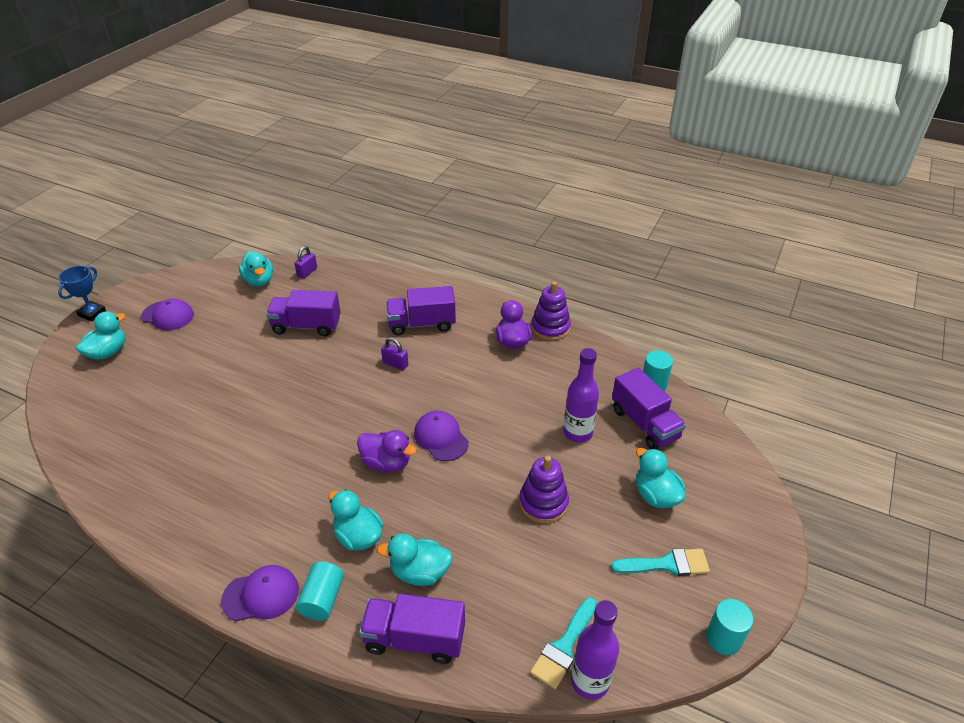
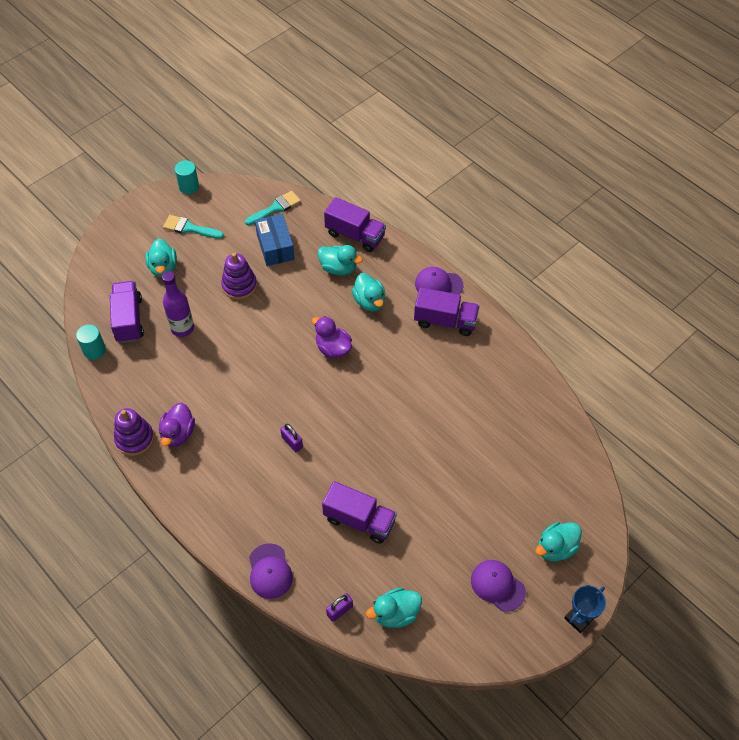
camera: 160 degrees left, 15 degrees up
turquoise duck [239,251,273,286] -> turquoise duck turned 105 degrees counterclockwise [366,588,422,628]
turquoise cylinder [296,561,344,621] -> none
purple truck [386,286,456,335] -> purple truck moved to [414,287,480,336]
purple cap [414,411,469,461] -> purple cap moved to [249,543,293,599]
purple bottle [571,600,619,700] -> none
none -> blue box [255,214,295,266]

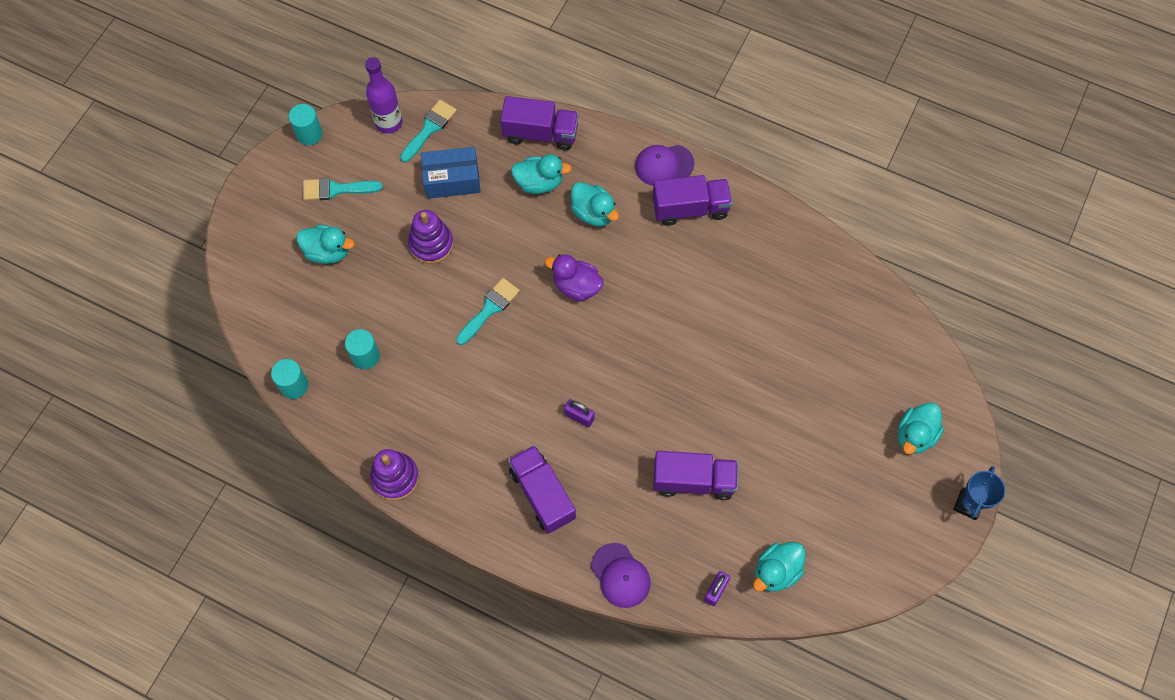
camera: 20 degrees left, 10 degrees up
purple truck [110,281,144,343] -> purple truck moved to [508,445,576,534]
turquoise duck [145,238,177,277] -> turquoise duck turned 45 degrees counterclockwise [296,225,354,264]
purple duck [159,403,195,447] -> none
purple bottle [162,271,194,337] -> purple bottle moved to [365,57,403,134]
blue box [255,214,295,266] -> blue box turned 60 degrees counterclockwise [421,147,481,199]
purple cap [471,560,526,612] -> none
none -> turquoise cylinder [345,329,380,369]
none -> turquoise brush [456,278,520,345]

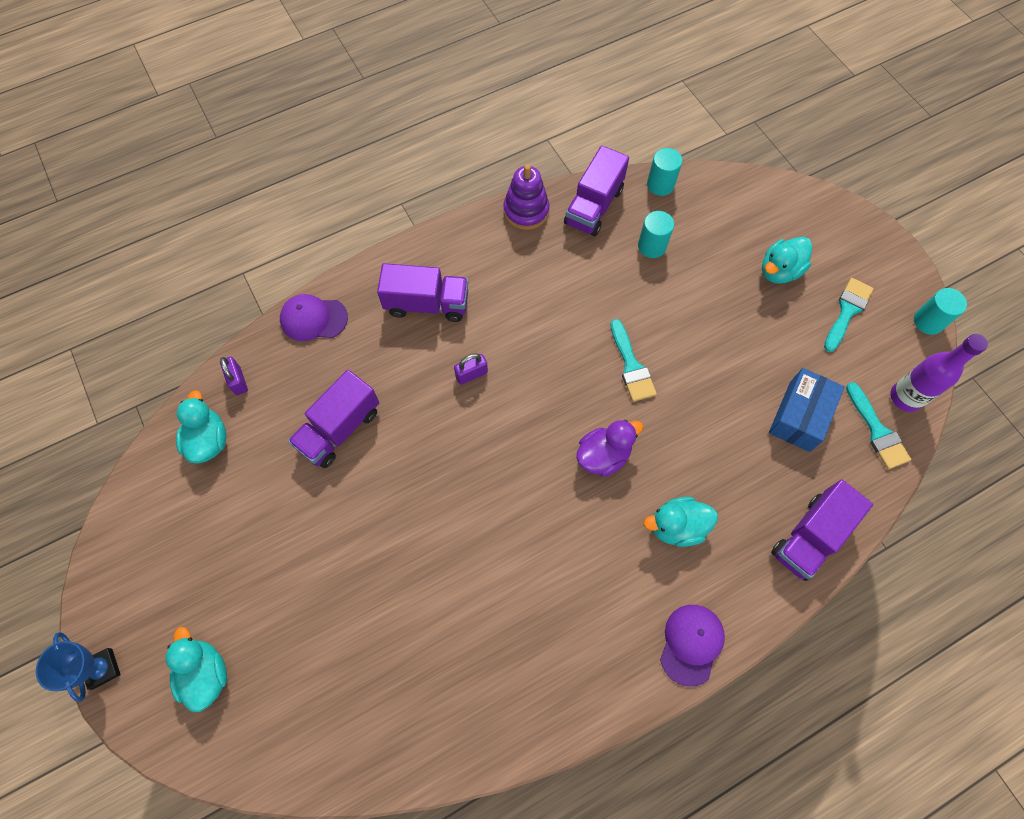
camera: 125 degrees right, 0 degrees up
purple stacking toy [408,210,453,264] -> none
turquoise duck [511,154,572,194] -> none
purple truck [652,175,732,226] -> purple truck moved to [564,146,629,236]

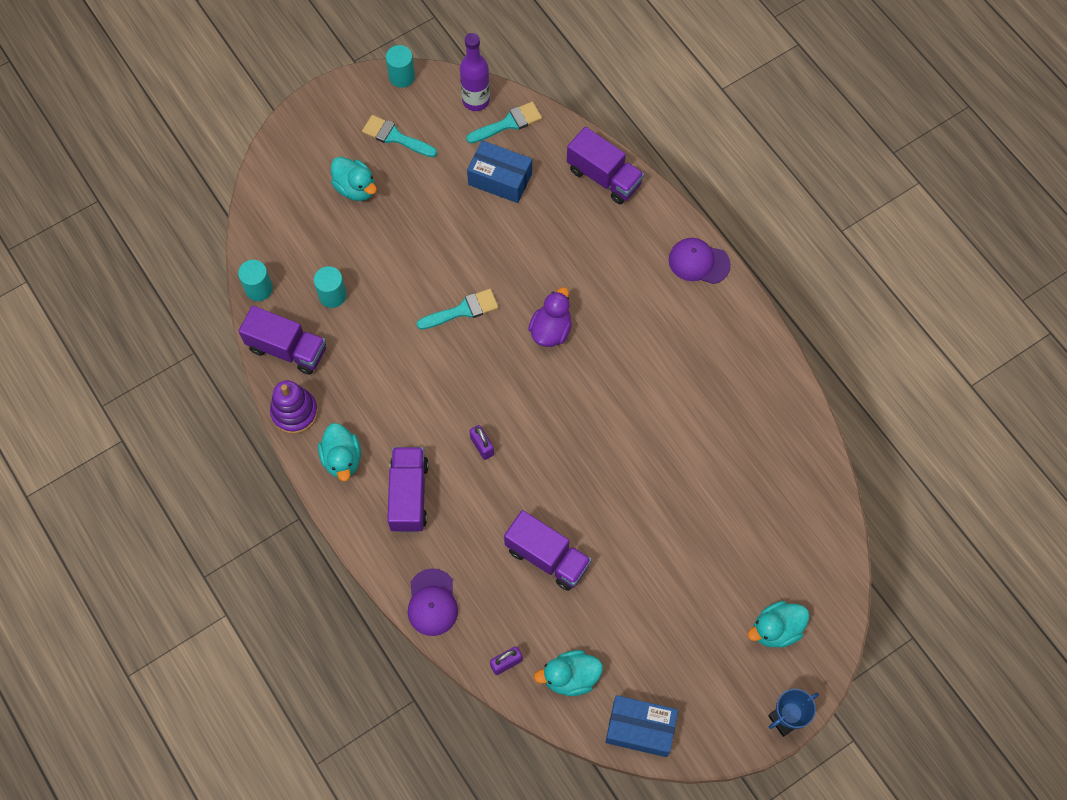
camera: 95 degrees left, 0 degrees up
purple duck [576,419,643,477] -> purple duck turned 60 degrees clockwise [528,287,572,347]
turquoise duck [643,497,718,547] -> turquoise duck moved to [318,423,361,481]
none -> blue box [605,695,678,757]

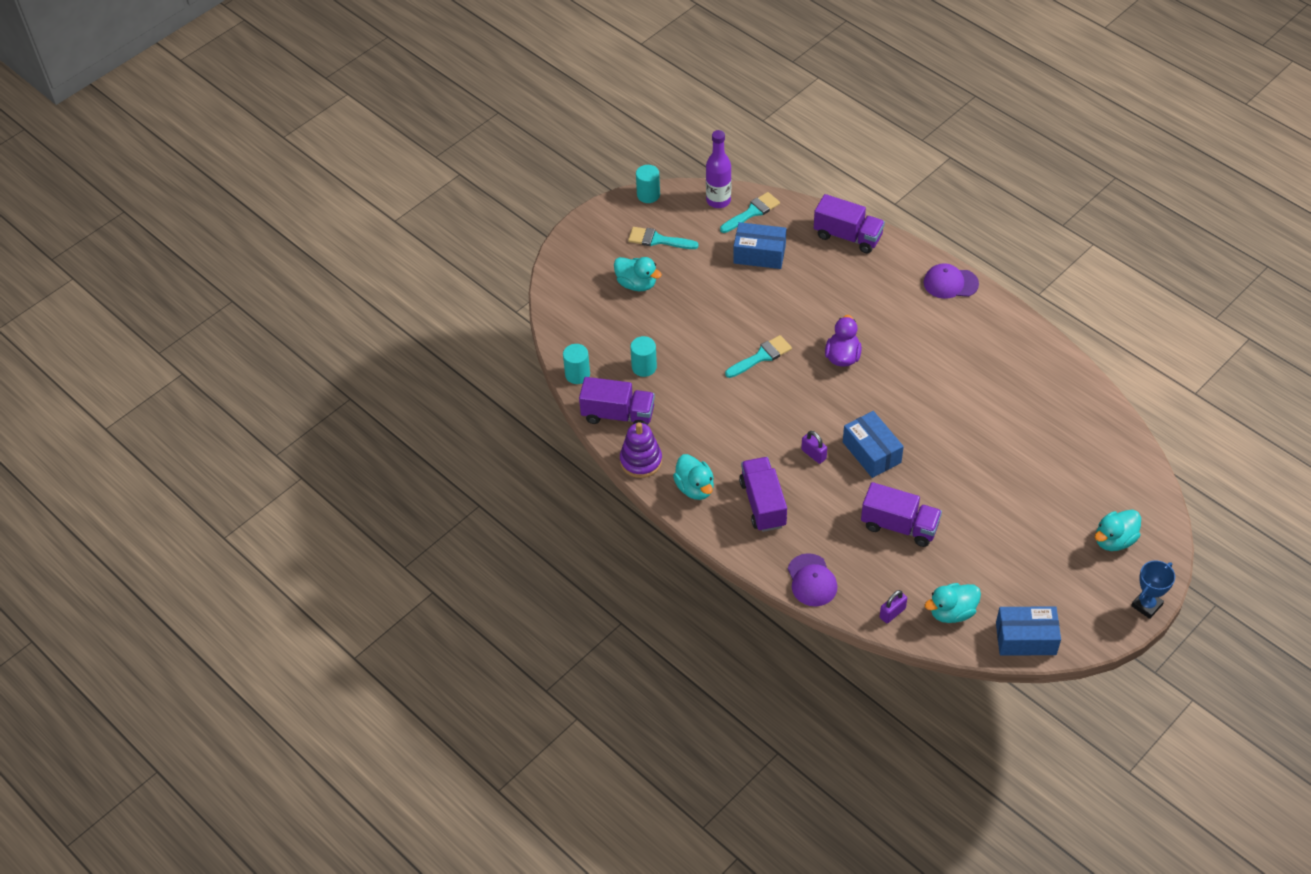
camera: 10 degrees left, 15 degrees down
none -> blue box [843,411,904,478]

